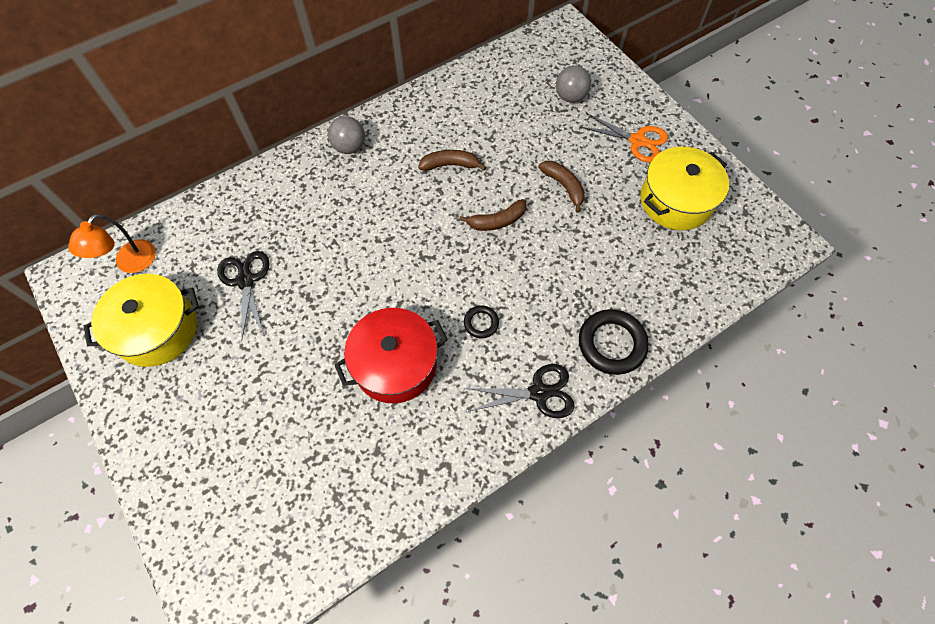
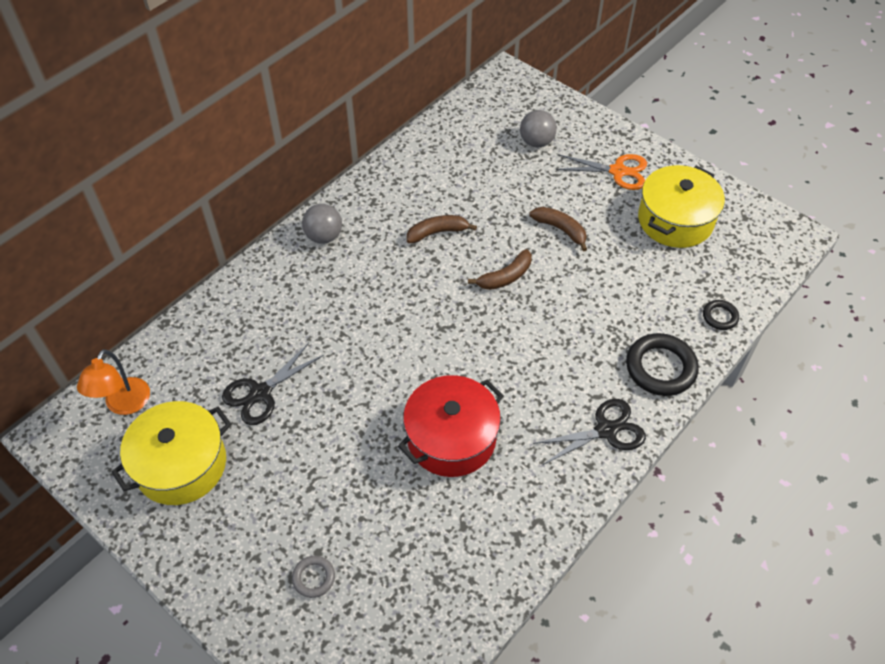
camera: 15 degrees left, 10 degrees down
black scissors [217,251,270,341] -> black scissors turned 105 degrees counterclockwise [222,343,324,425]
black ring [464,305,499,338] -> black ring moved to [703,300,739,330]
none -> grey ring [292,556,335,598]

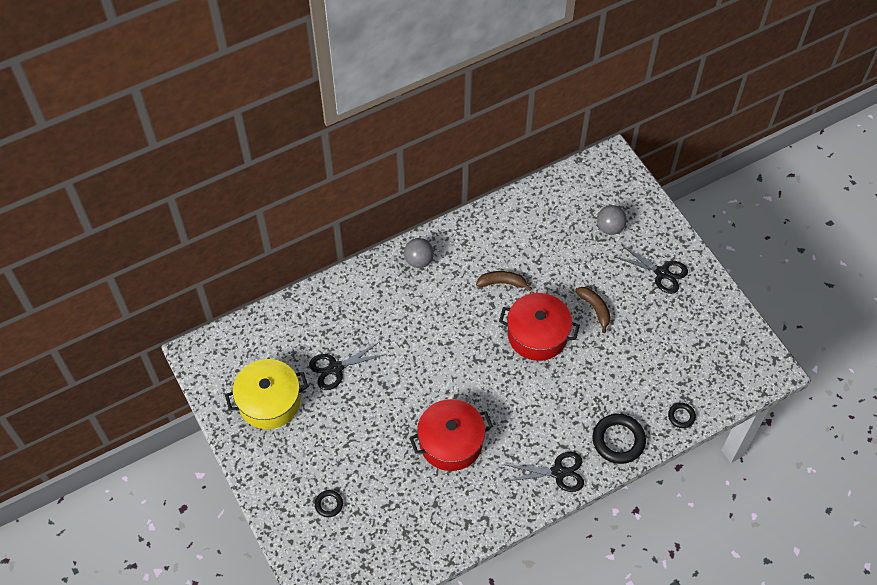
camera: 20 degrees right, 5 degrees up
orange lamp [77,349,150,415] -> none
grey ring [292,556,335,598] -> black ring [315,490,343,517]
brown banana [468,249,532,290] -> red pot [499,293,580,361]
orange scissors [556,154,647,190] -> black scissors [615,245,688,294]
yellow pot [638,165,725,248] -> none

